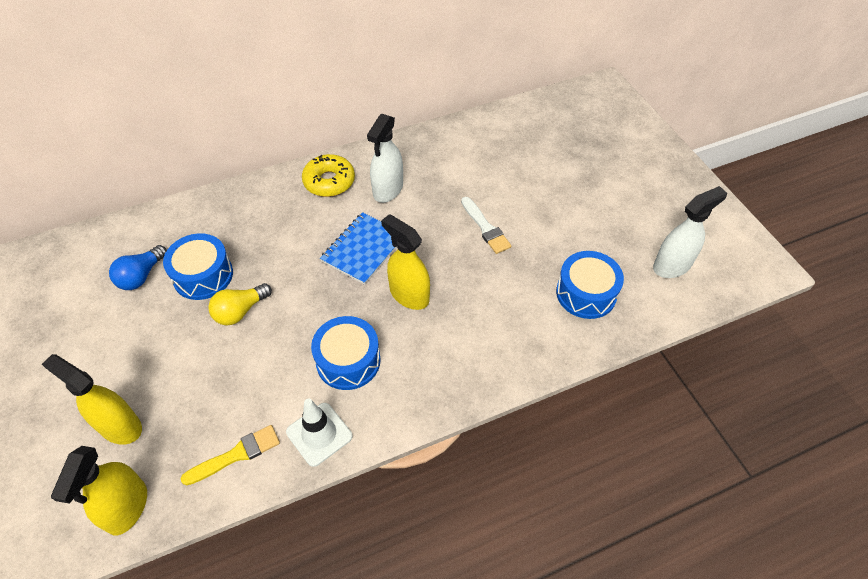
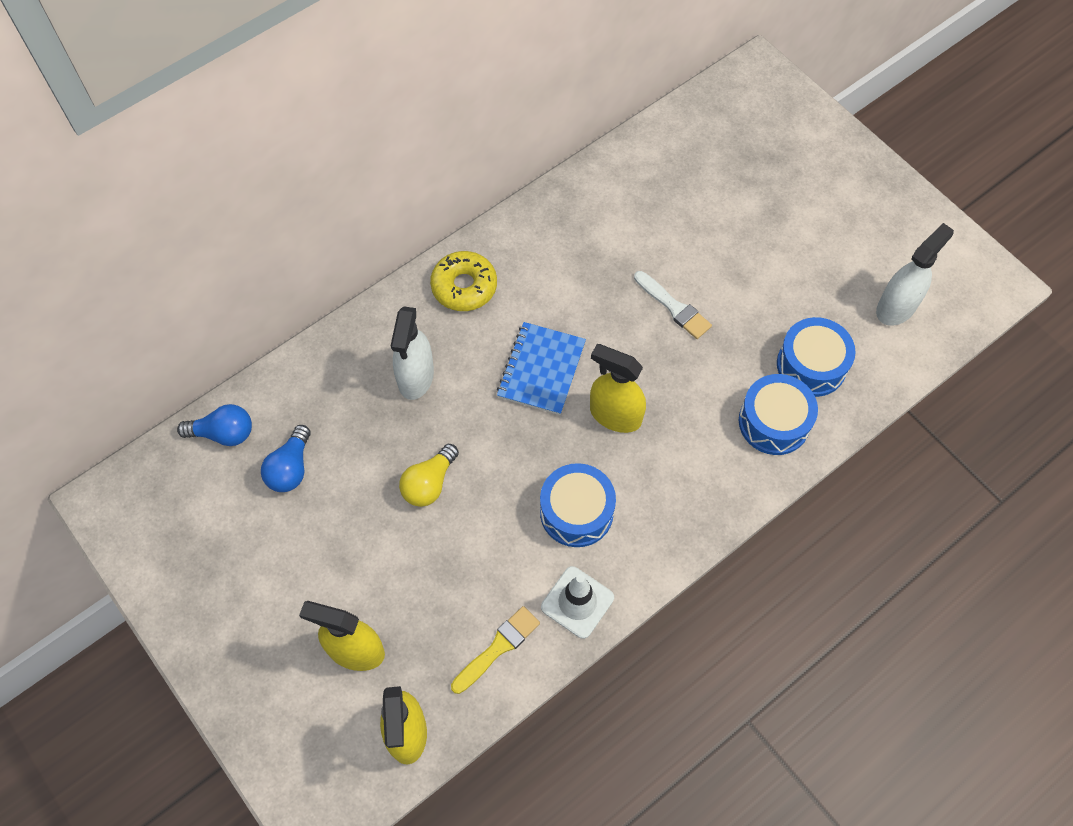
camera: 15 degrees left, 10 degrees up
blue drum [163,233,233,300] -> blue drum moved to [739,374,818,455]
white spray bottle [367,113,403,203] -> white spray bottle moved to [391,306,434,400]
none -> blue light bulb [177,404,252,446]

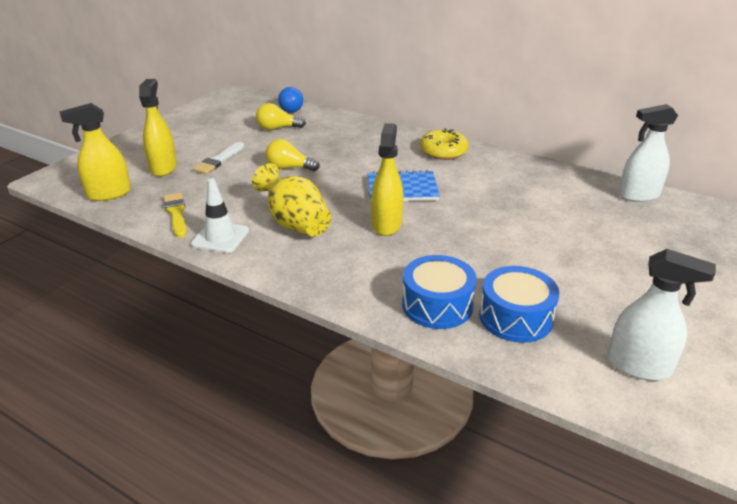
camera: 70 degrees right, 30 degrees down
blue light bulb [261,425,311,492] -> yellow light bulb [256,103,306,130]
white spray bottle [391,306,434,400] -> white spray bottle moved to [619,104,678,202]
yellow brush [451,606,540,694] -> yellow brush turned 135 degrees counterclockwise [163,193,187,238]
blue drum [540,463,616,547] -> yellow vase [252,163,331,237]
white brush [634,271,712,339] -> white brush moved to [193,142,245,174]

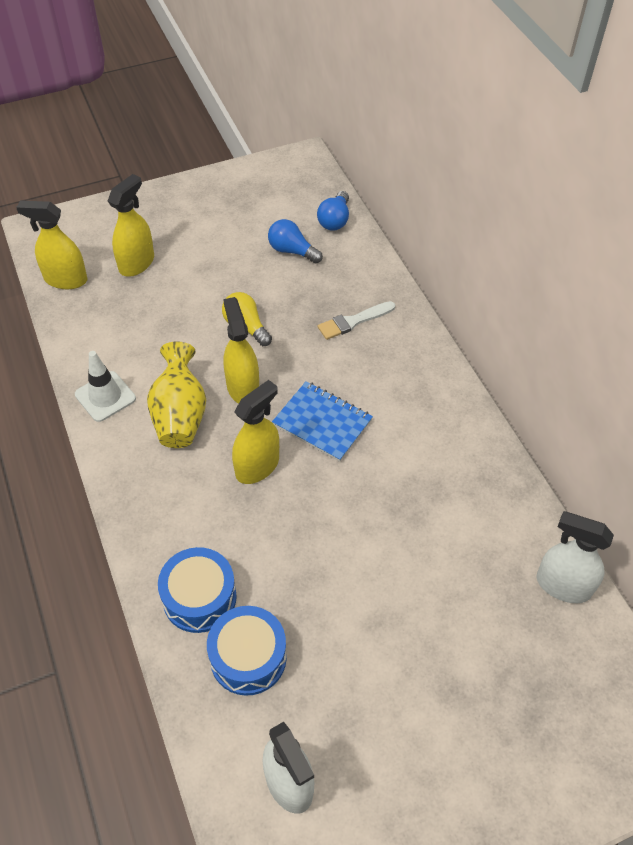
camera: 35 degrees right, 20 degrees up
yellow brush [163,193,187,238] -> none
white brush [193,142,245,174] -> white brush moved to [318,301,395,340]
yellow light bulb [256,103,306,130] -> blue light bulb [268,219,323,263]
yellow donut [420,128,469,160] -> none
none -> yellow spray bottle [223,297,259,403]

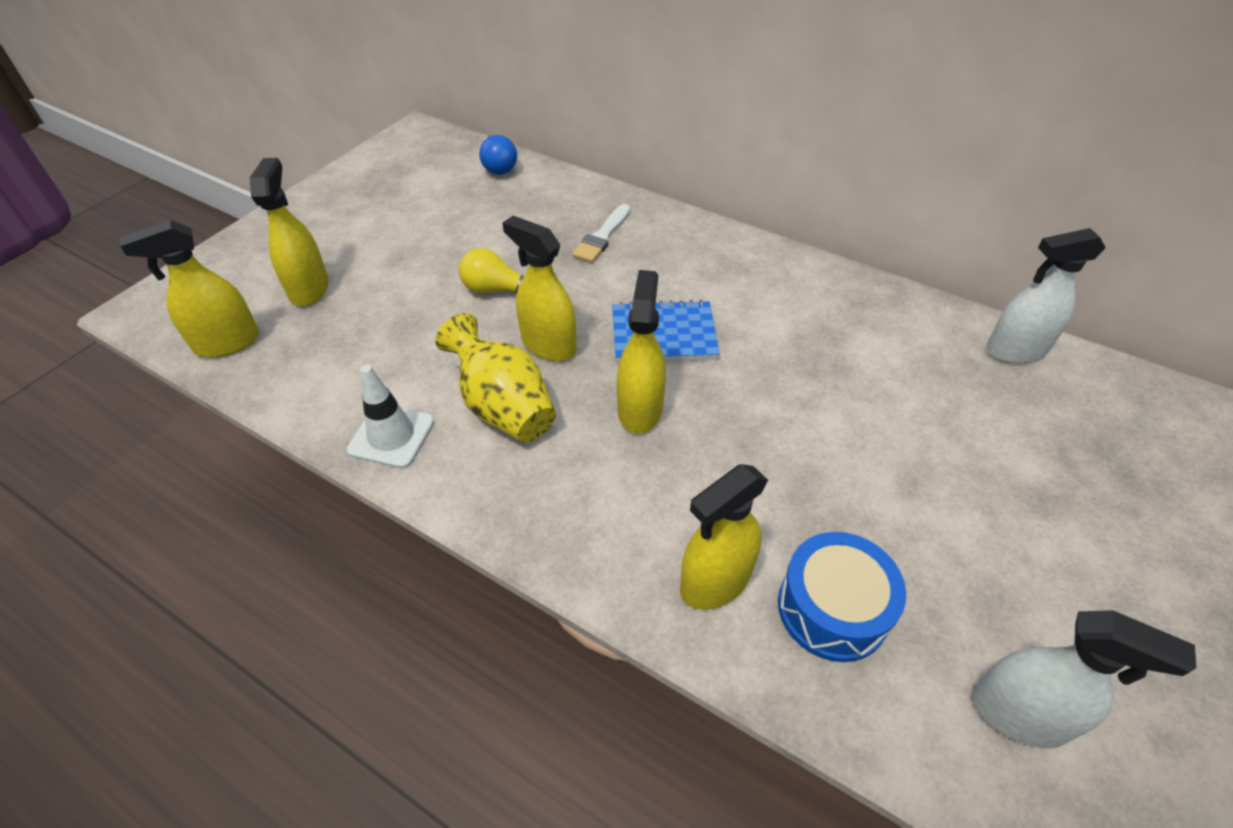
camera: 35 degrees left, 5 degrees down
blue drum [158,547,237,633] -> yellow spray bottle [680,464,768,610]
blue light bulb [268,219,323,263] -> none

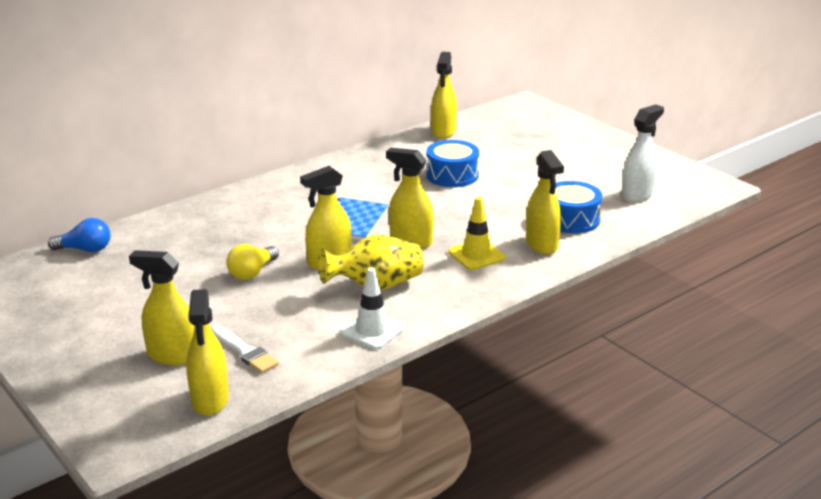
camera: 70 degrees left, 20 degrees down
white brush [572,204,631,263] -> white brush moved to [211,325,279,373]
white spray bottle [986,228,1106,364] -> yellow spray bottle [431,52,457,139]
none -> blue drum [426,140,479,187]
none -> yellow traffic cone [448,197,505,270]

